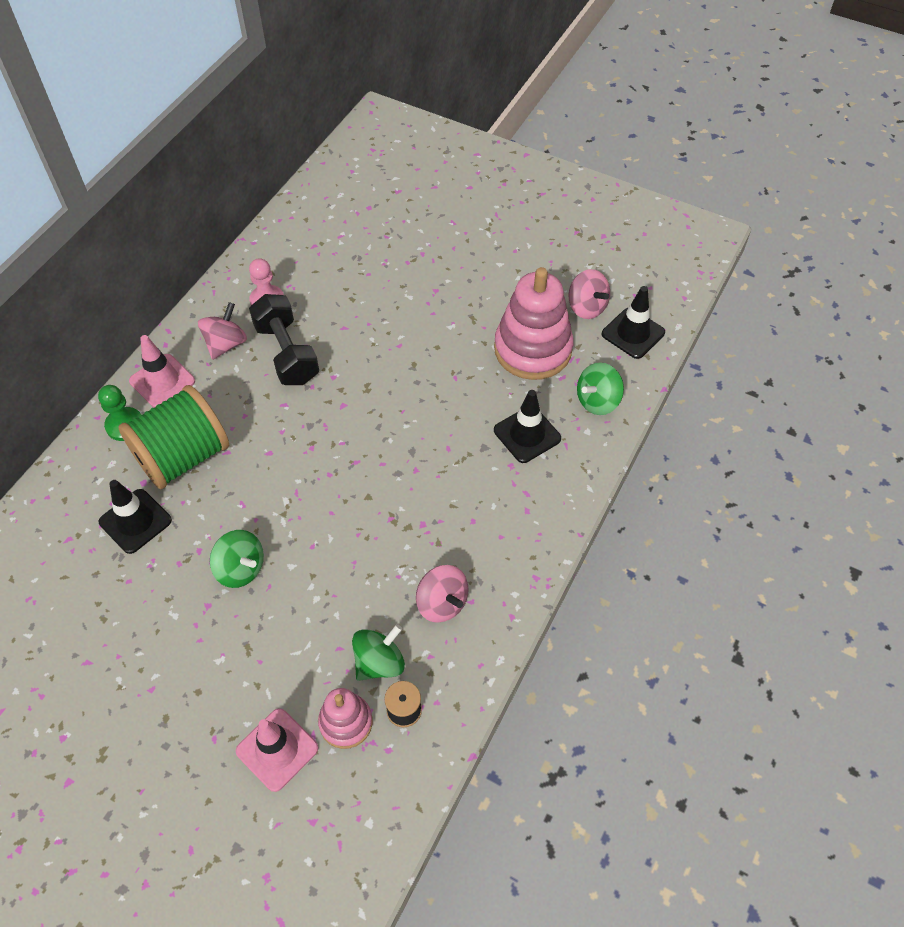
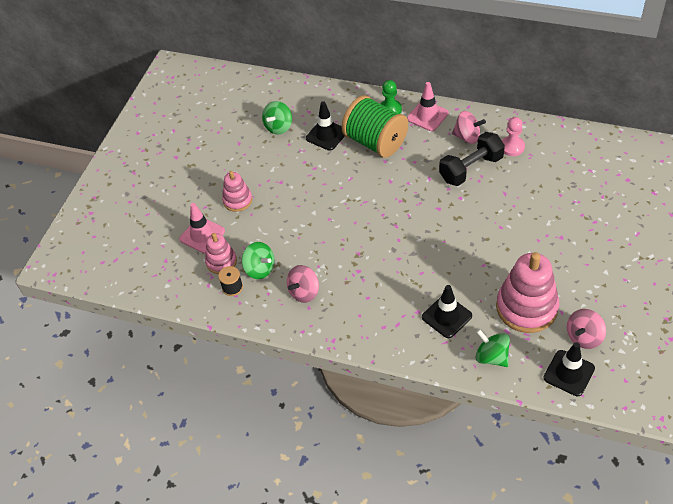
camera: 85 degrees right, 5 degrees down
green spinning top [210,530,264,588] -> green spinning top moved to [262,101,292,134]
none -> pink stacking toy [222,171,252,212]

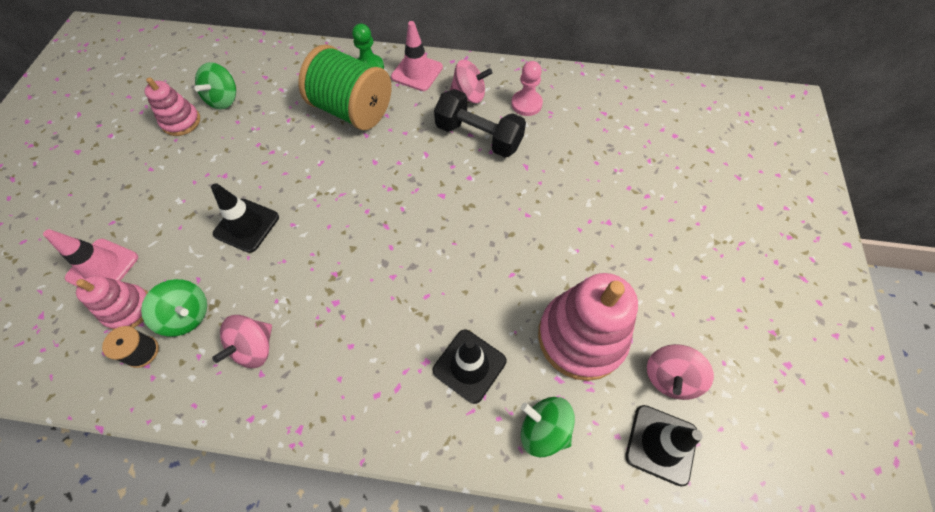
camera: 15 degrees left, 10 degrees up
pink stacking toy [222,171,252,212] -> pink stacking toy moved to [144,77,200,136]
black traffic cone [306,101,345,151] -> black traffic cone moved to [211,183,279,253]
black dumbbell [439,132,505,186] -> black dumbbell turned 75 degrees clockwise [434,89,526,158]

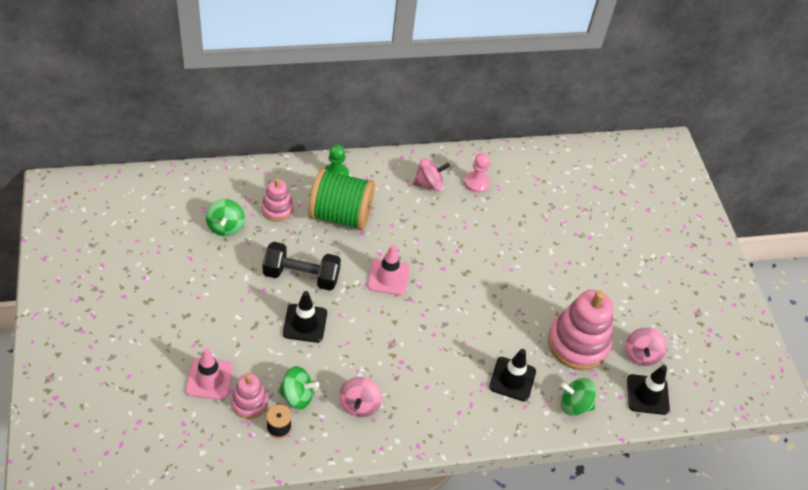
camera: 25 degrees left, 10 degrees down
pink stacking toy [144,77,200,136] -> pink stacking toy moved to [261,178,293,222]
pink traffic cone [391,21,443,91] -> pink traffic cone moved to [368,244,410,295]
black dumbbell [434,89,526,158] -> black dumbbell moved to [262,242,341,291]

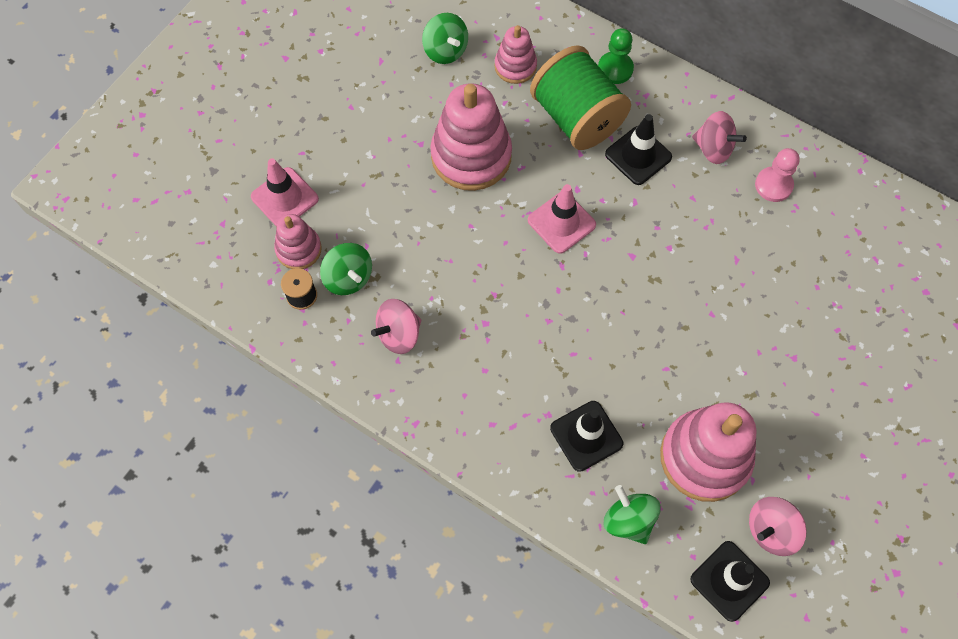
camera: 50 degrees right, 15 degrees up
green spinning top [206,199,245,236] -> green spinning top turned 75 degrees counterclockwise [422,13,468,64]
black dumbbell [262,242,341,291] -> pink stacking toy [430,83,512,191]
black traffic cone [283,291,327,343] -> black traffic cone moved to [605,114,672,185]

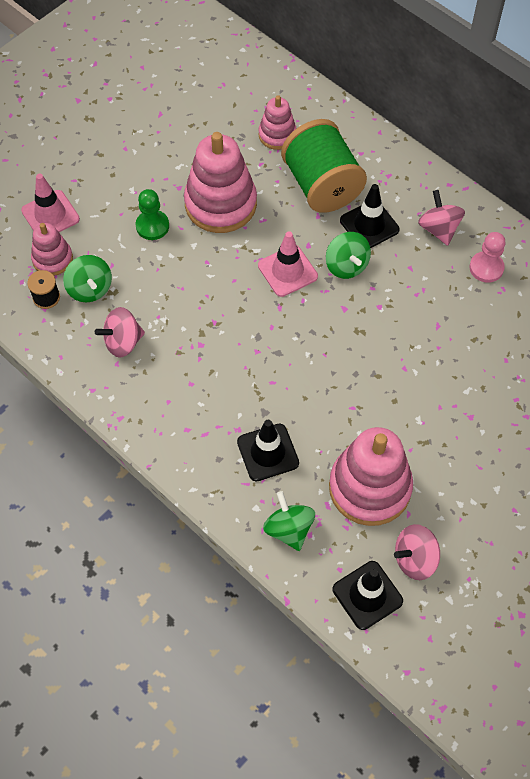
camera: 10 degrees right, 5 degrees down
green spinning top [422,13,468,64] -> green spinning top moved to [326,232,371,279]
green pawn [598,28,634,84] -> green pawn moved to [136,189,169,240]
pink spinning top [692,111,747,164] -> pink spinning top turned 150 degrees counterclockwise [418,190,465,246]

